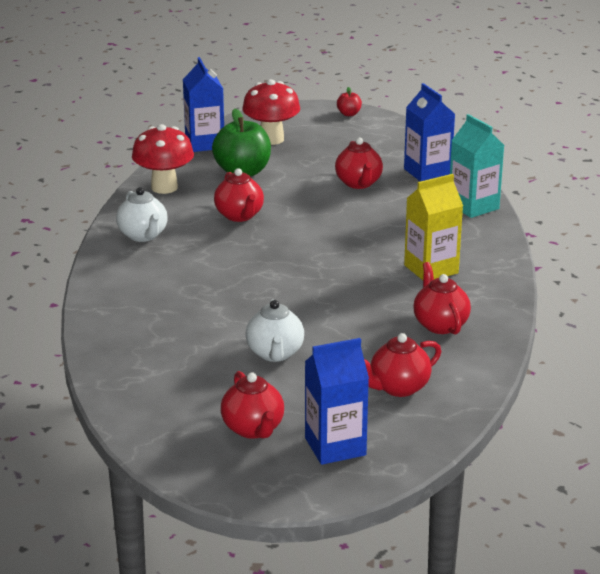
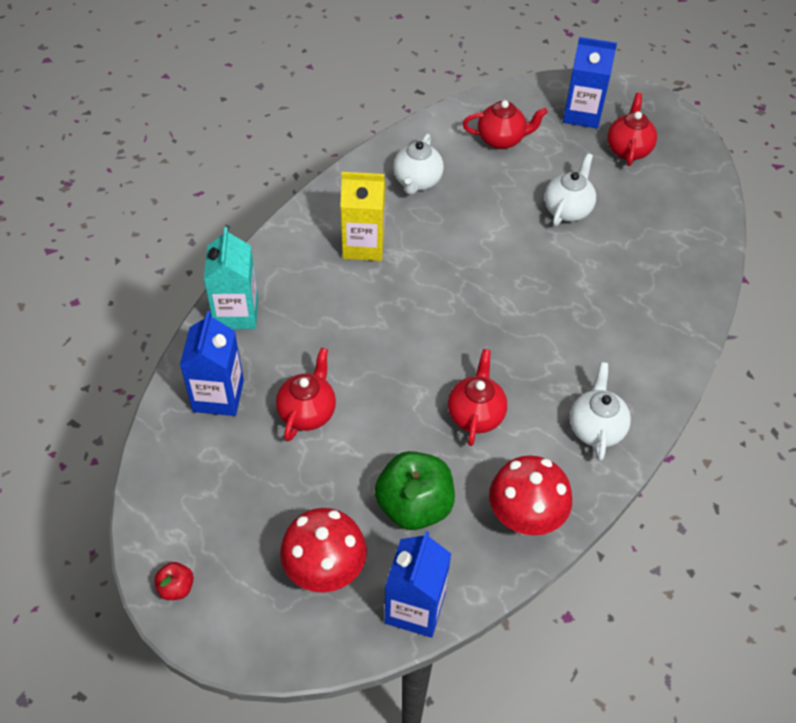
camera: 150 degrees left, 25 degrees up
red teapot [414,262,471,335] -> white teapot [393,134,444,195]

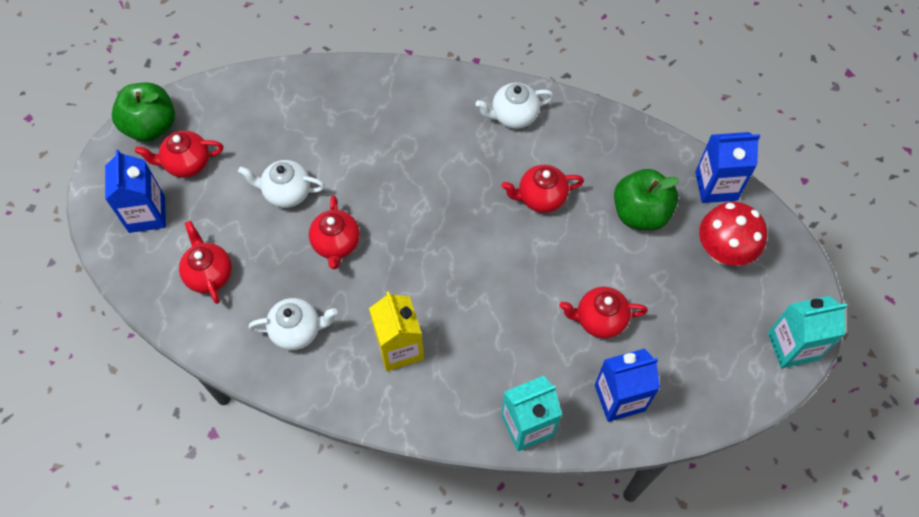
camera: 110 degrees left, 10 degrees up
red apple [154,562,194,600] -> turquoise carton [768,296,847,368]
red mushroom [489,455,572,536] -> none
none -> green apple [112,83,175,142]
none -> red teapot [309,195,360,269]

